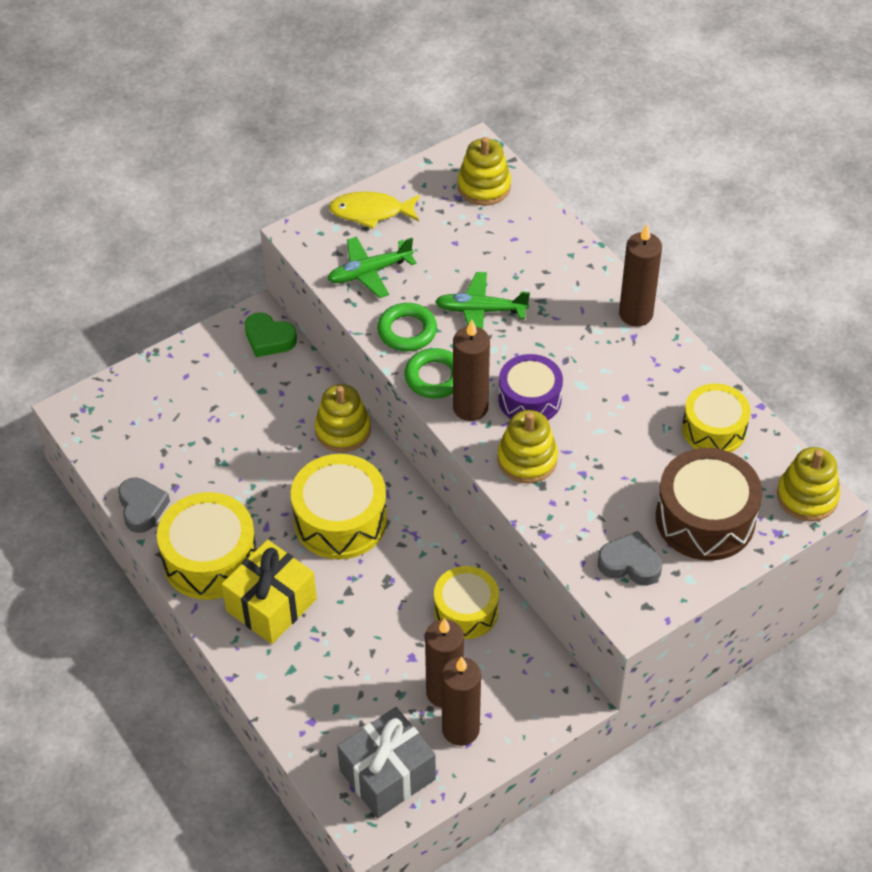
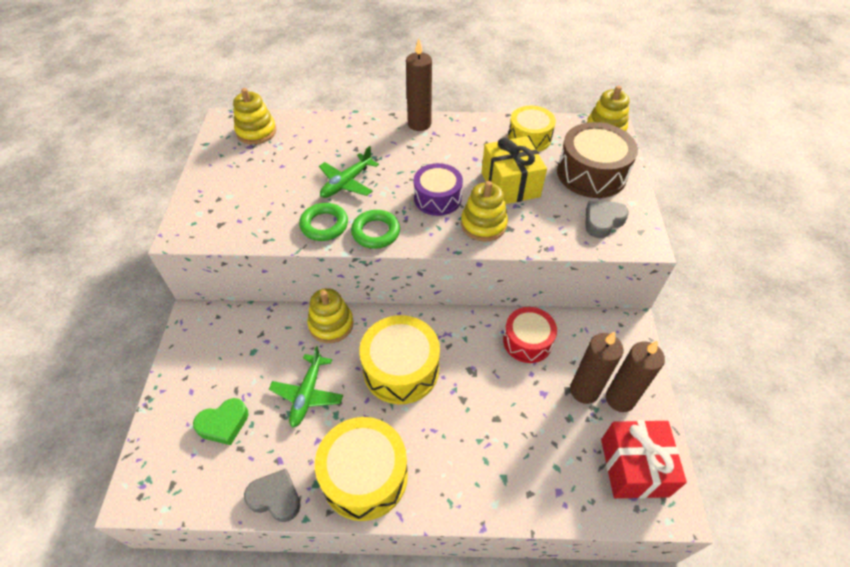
camera: 55 degrees left, 0 degrees up
yellow gift [221,540,317,644] -> yellow gift moved to [482,136,547,204]
green heart [245,312,297,357] -> green heart moved to [193,398,249,445]
green plane [327,237,416,298] -> green plane moved to [269,346,343,428]
yellow fish [329,192,419,229] -> none
grey gift [337,707,436,818] -> red gift [601,420,687,499]
yellow drum [434,566,499,639] -> red drum [503,307,557,363]
brown candle [453,320,490,421] -> none

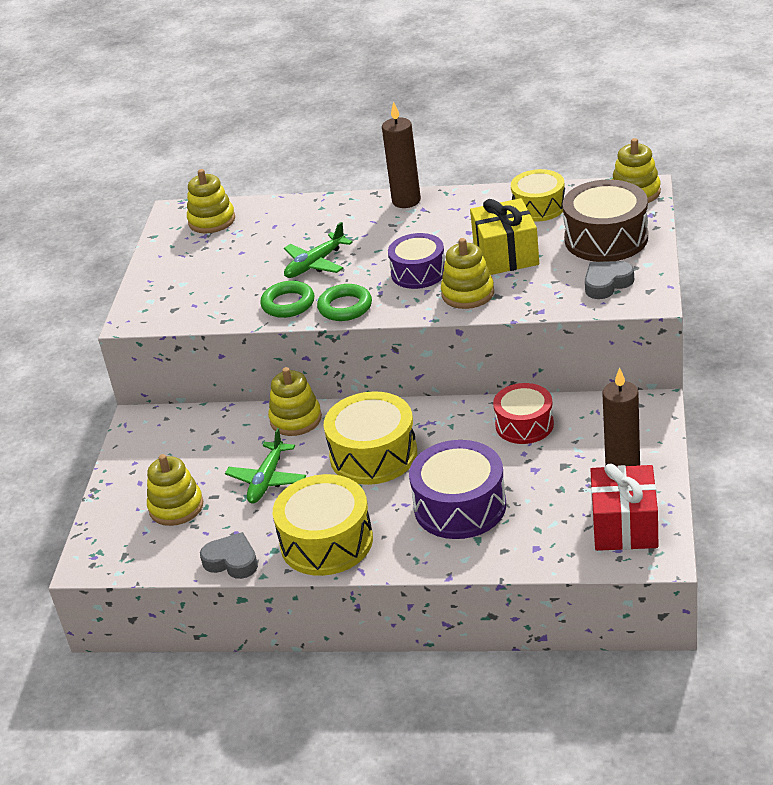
camera: 10 degrees right, 15 degrees down
green heart [193,398,249,445] -> yellow stacking toy [147,454,203,526]
brown candle [570,331,624,404] -> none
none -> purple drum [409,440,506,539]

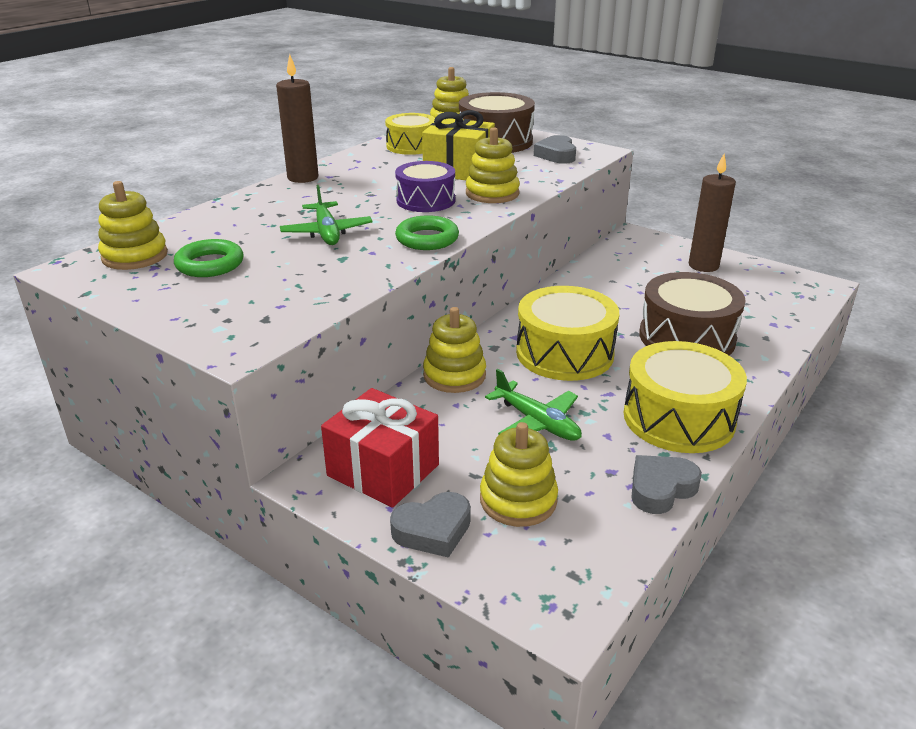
camera: 65 degrees left, 5 degrees down
green ring [260,281,314,318] -> green ring moved to [174,239,244,277]
purple drum [409,440,506,539] -> brown drum [639,272,746,355]
red drum [493,383,554,444] -> none
red gift [590,464,658,551] -> red gift moved to [321,388,439,508]
none -> grey heart [390,492,471,558]

